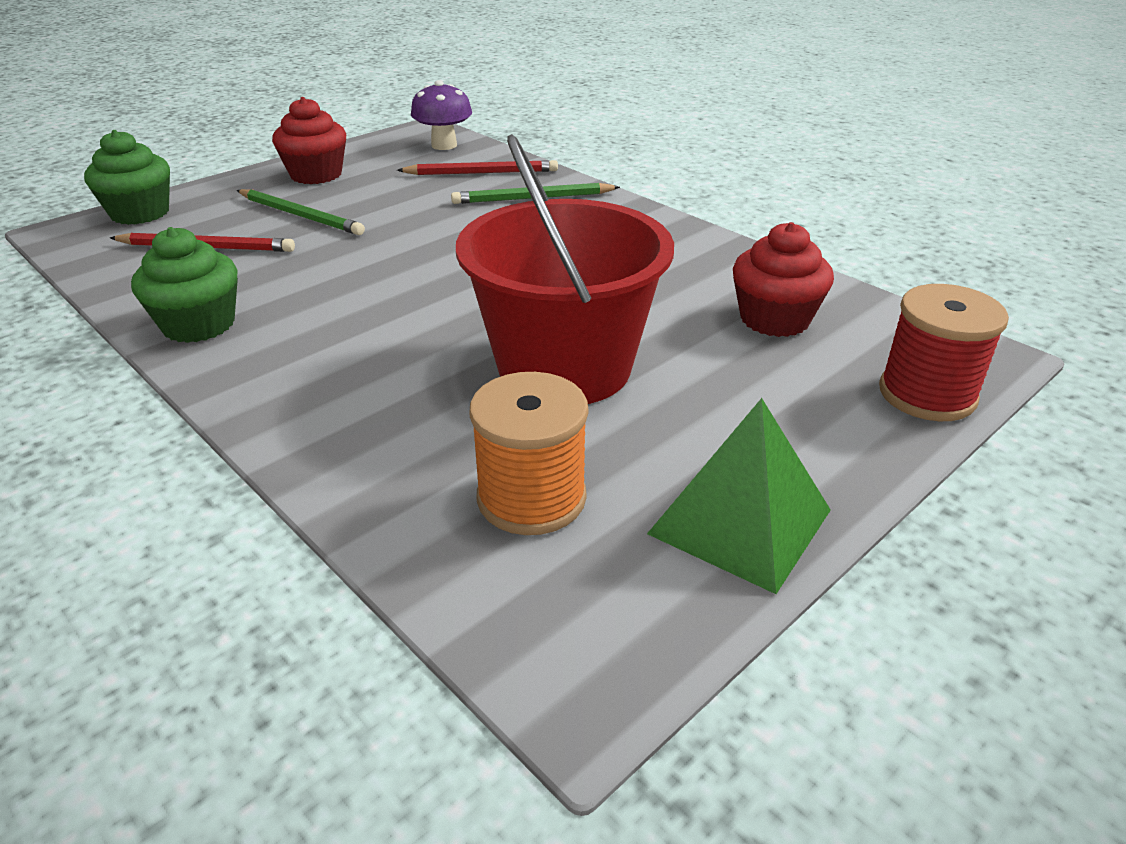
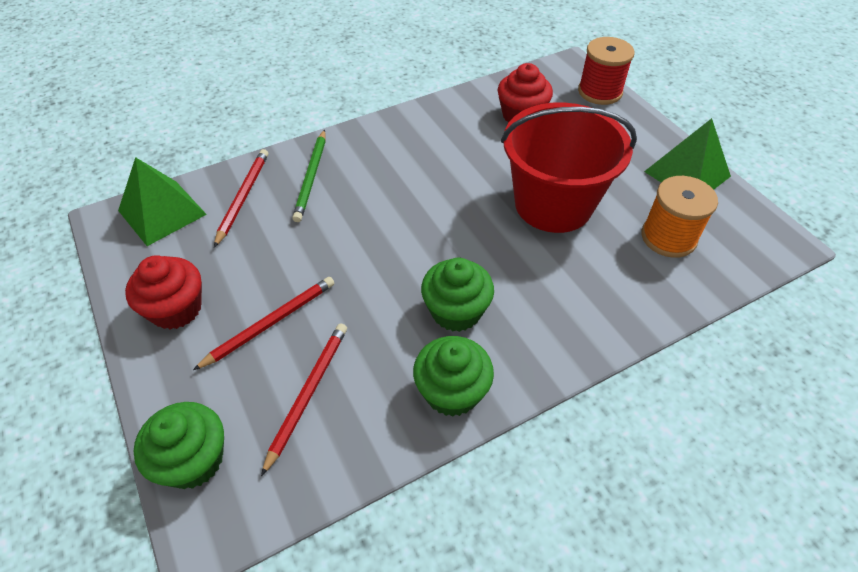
camera: 75 degrees left, 15 degrees up
green pencil [237,189,365,235] -> red pencil [193,277,334,370]
purple mushroom [411,80,472,150] -> green pyramid [118,157,207,246]
none -> green cupcake [421,258,494,332]

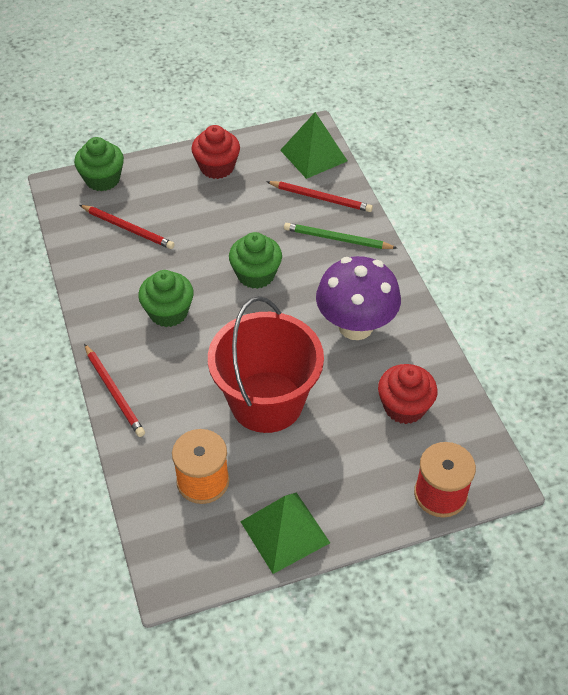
camera: 100 degrees right, 0 degrees up
red pencil [193,277,334,370] -> red pencil moved to [84,344,145,437]
green cupcake [413,336,494,417] -> green cupcake moved to [229,232,282,289]
none -> purple mushroom [316,256,401,340]

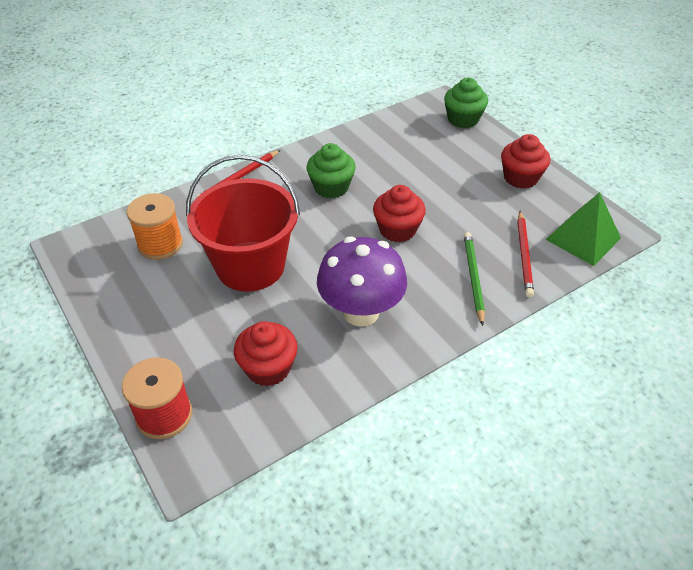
camera: 75 degrees right, 5 degrees down
red pencil [80,205,175,249] -> none
green cupcake [229,232,282,289] -> red cupcake [373,185,426,242]
green pyramid [240,492,330,574] -> none

